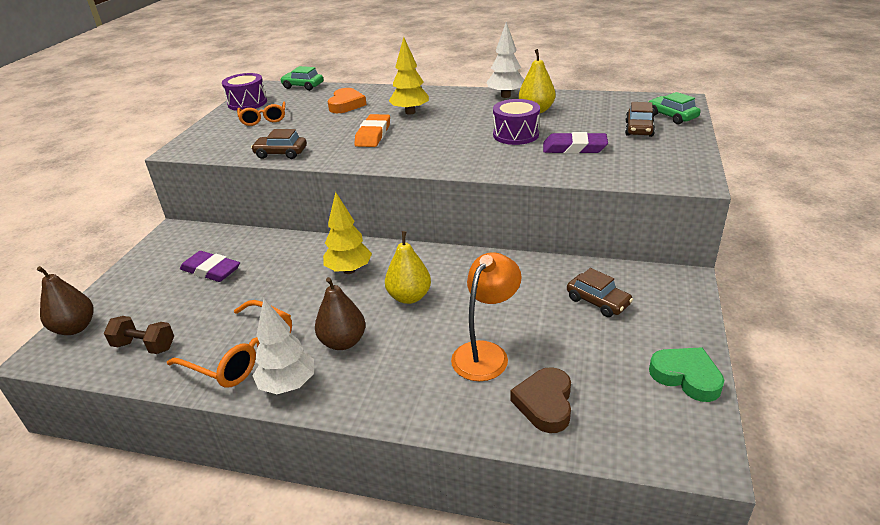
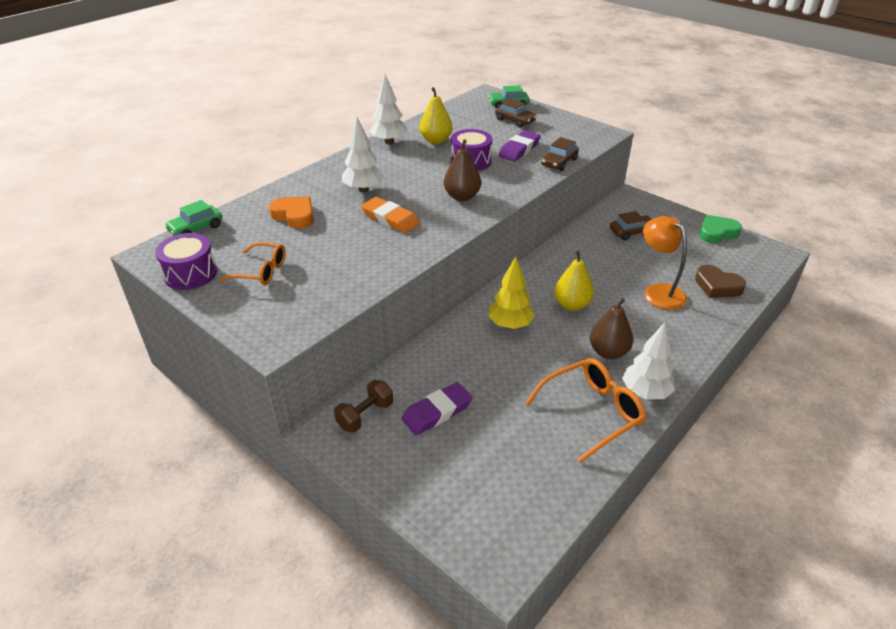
camera: 65 degrees left, 5 degrees up
brown pear [37,266,94,335] -> brown pear moved to [444,139,481,201]
brown dumbbell [104,316,174,354] -> brown dumbbell moved to [334,380,393,433]
brown car [251,129,307,159] -> brown car moved to [541,137,579,171]
yellow tree [389,37,429,115] -> white tree [342,117,384,193]

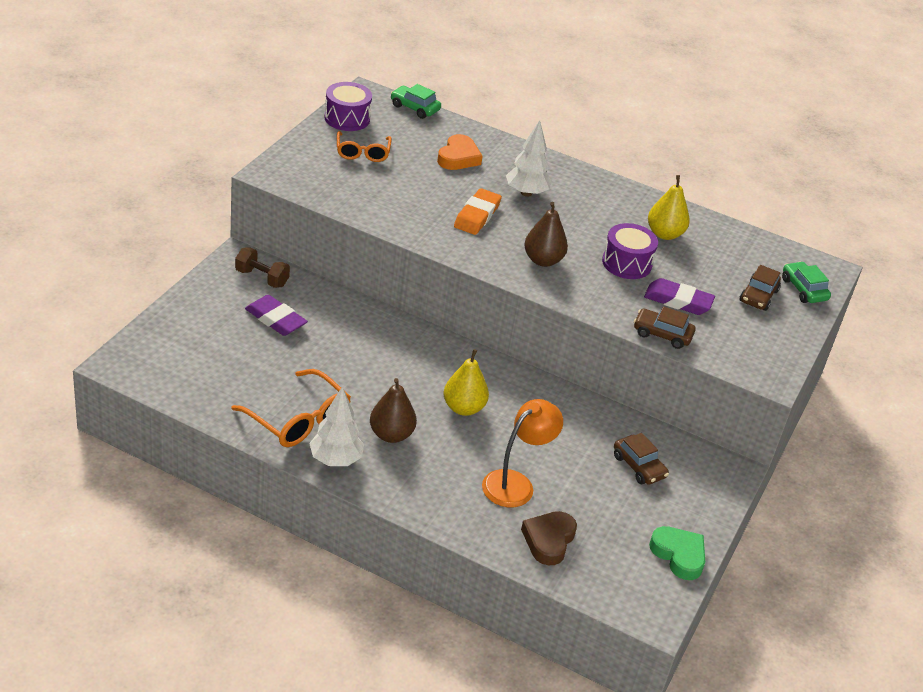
camera: 70 degrees right, 0 degrees up
white tree [369,74,407,144] -> none
yellow tree [488,256,535,329] -> none

